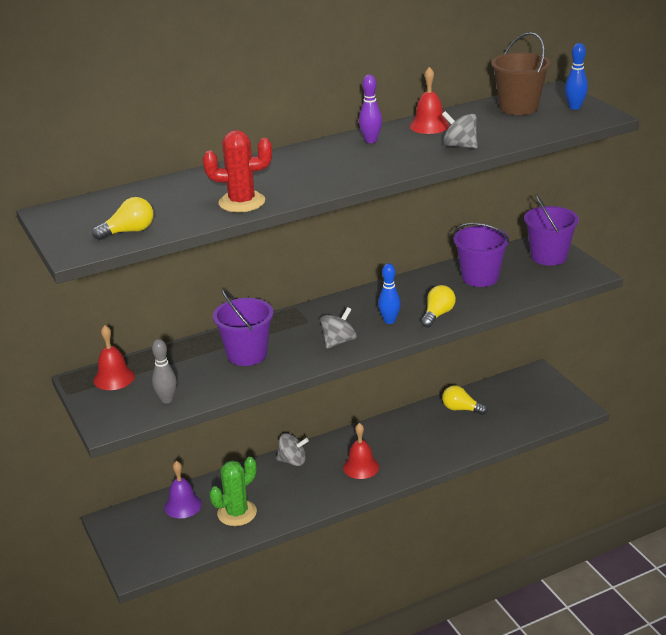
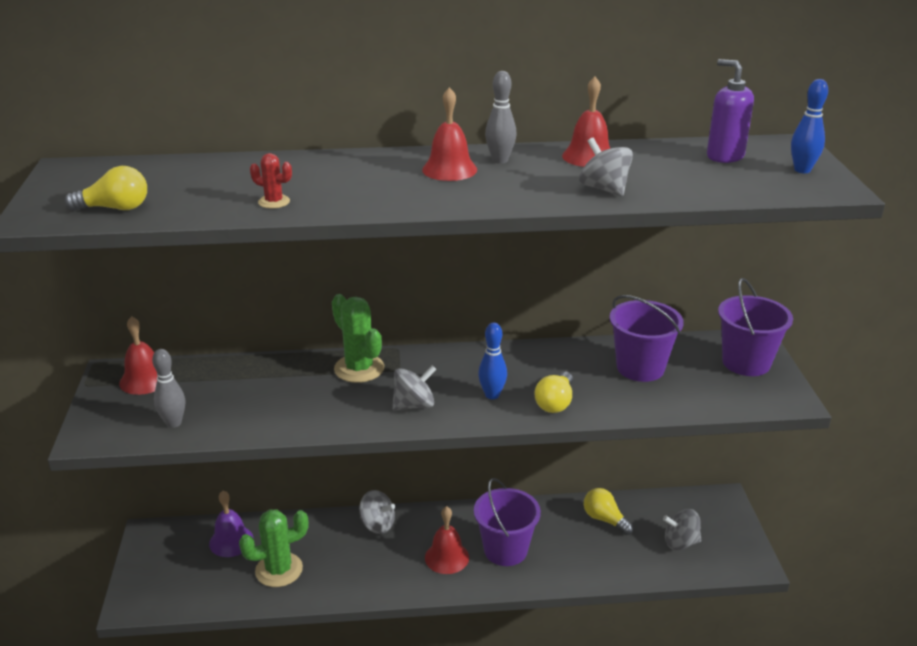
camera: 20 degrees right, 0 degrees up
red cactus [203,130,272,212] -> red cactus [250,153,292,208], size x0.51
purple bucket [213,289,273,366] -> purple bucket moved to [474,478,541,566]
purple bowling pin [359,75,382,143] -> grey bowling pin [485,71,517,164]
yellow light bulb [421,285,456,328] -> yellow light bulb turned 150 degrees clockwise [535,372,573,413]
brown bucket [491,32,551,115] -> purple soap dispenser [707,59,754,163]
none -> green cactus [332,294,384,383]
none -> red bell [422,87,477,181]
none -> grey spinning top [663,509,701,550]

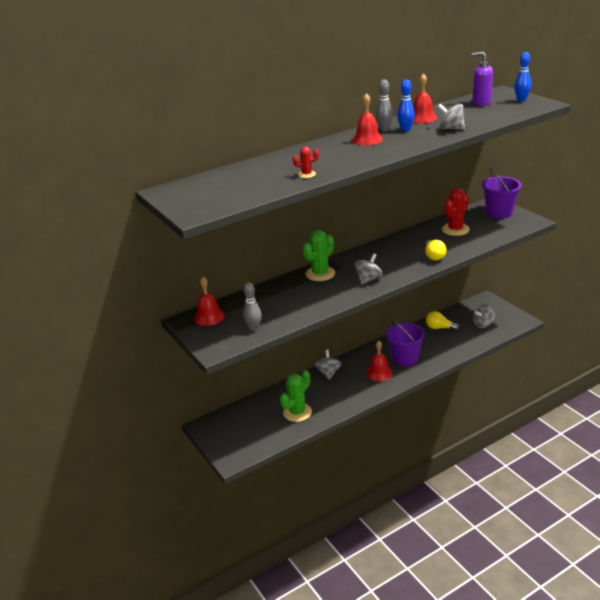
camera: 25 degrees left, 0 degrees up
yellow light bulb [65,166,147,211] -> none
purple bell [209,491,254,557] -> none
green cactus [332,294,384,383] -> green cactus turned 75 degrees counterclockwise [303,230,335,281]
grey spinning top [359,490,395,534] -> grey spinning top turned 90 degrees counterclockwise [315,350,342,380]
blue bowling pin [478,323,507,399] -> blue bowling pin moved to [397,79,415,132]
purple bucket [610,295,684,382] -> red cactus [442,188,470,236]

